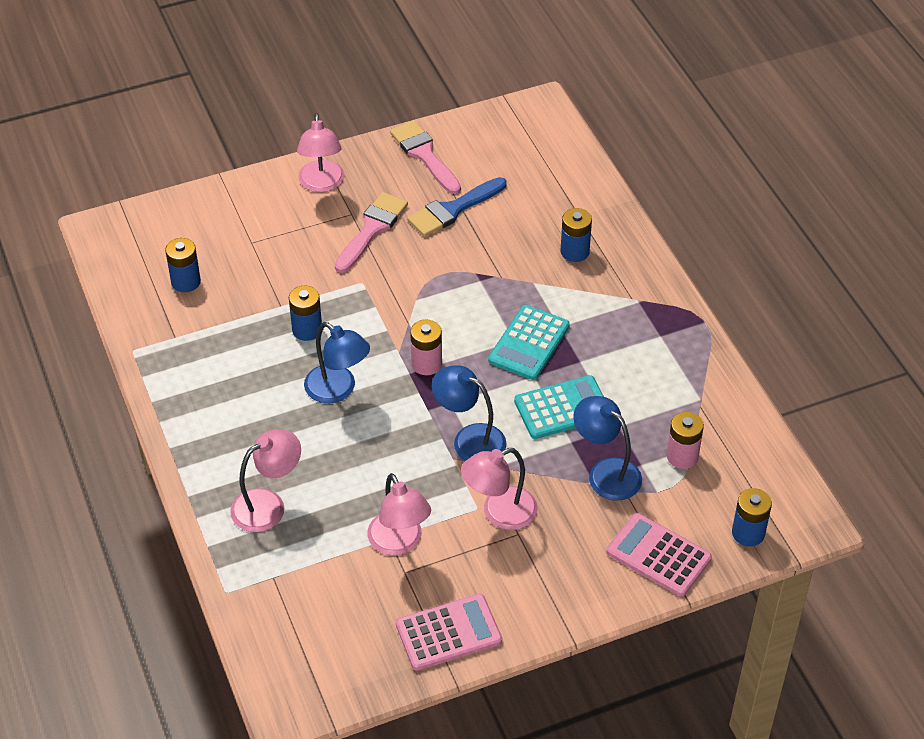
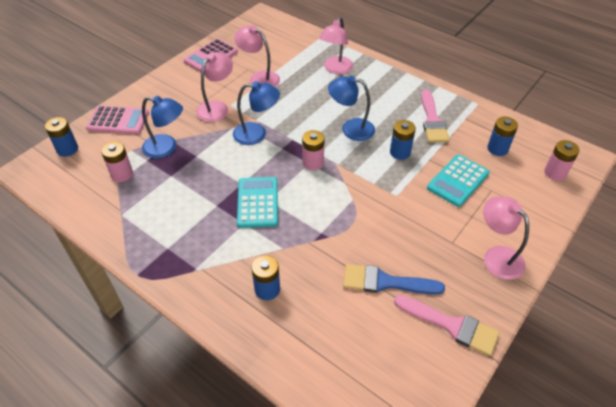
camera: 150 degrees right, 0 degrees up
pink brush [335,192,408,273] -> pink brush moved to [421,90,450,143]
blue brush [407,177,507,237] -> blue brush turned 105 degrees counterclockwise [343,264,445,294]
turquoise calculator [514,375,604,439] -> turquoise calculator moved to [427,155,490,207]
none -> pink battery [544,140,580,181]

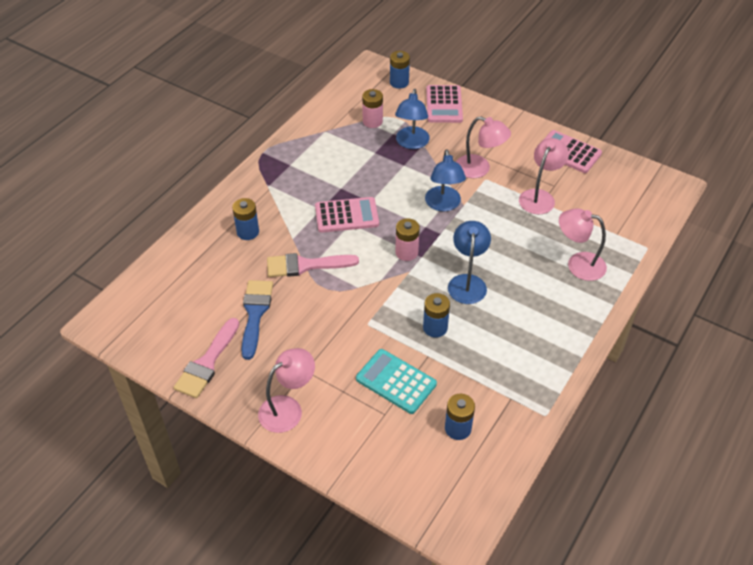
camera: 85 degrees right, 0 degrees up
turquoise calculator [237,177,278,228] -> pink calculator [315,197,379,233]
pink brush [421,90,450,143] -> pink brush moved to [267,253,359,277]
pink battery [544,140,580,181] -> none

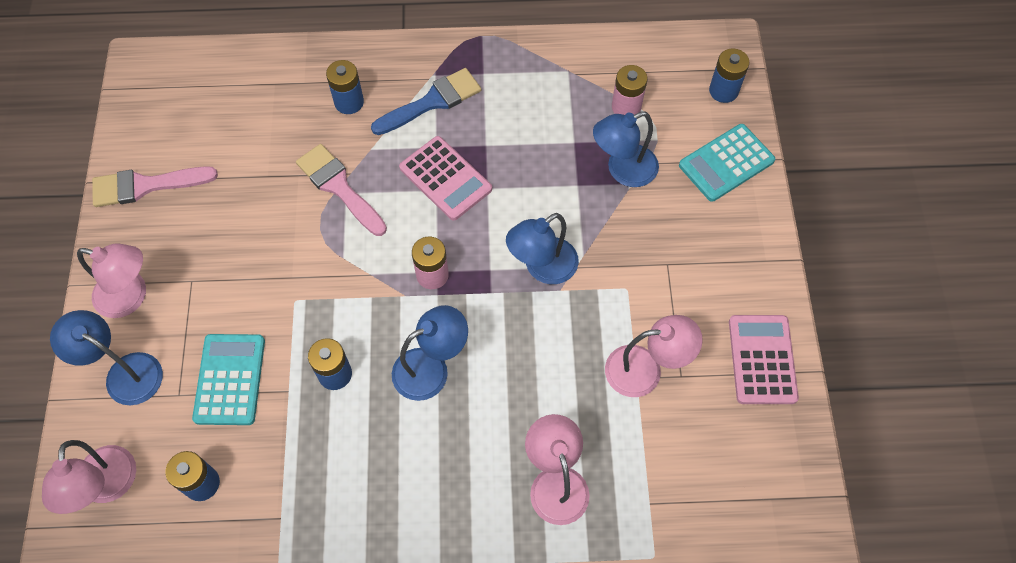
camera: 55 degrees right, 15 degrees up
blue brush [241,280,273,360] -> blue brush moved to [371,68,481,135]
pink calculator [426,85,463,123] -> turquoise calculator [679,124,775,202]
pink lamp [456,116,511,178] -> pink lamp moved to [42,440,136,514]
none -> blue lamp [50,310,163,405]

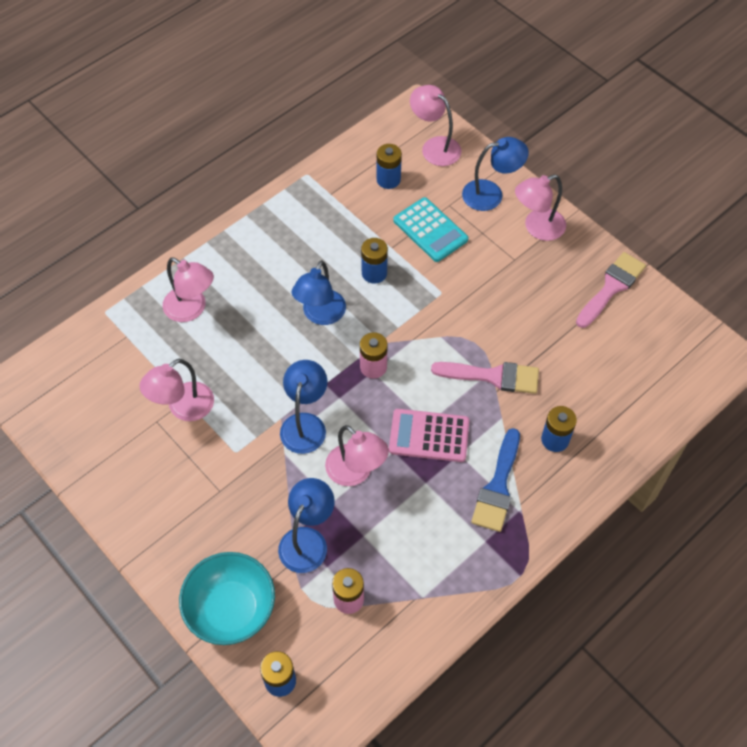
camera: 140 degrees right, 5 degrees down
turquoise calculator [679,124,775,202] -> turquoise bowl [179,552,275,645]
pink calculator [729,315,799,404] -> none
none -> pink lamp [325,425,389,486]

